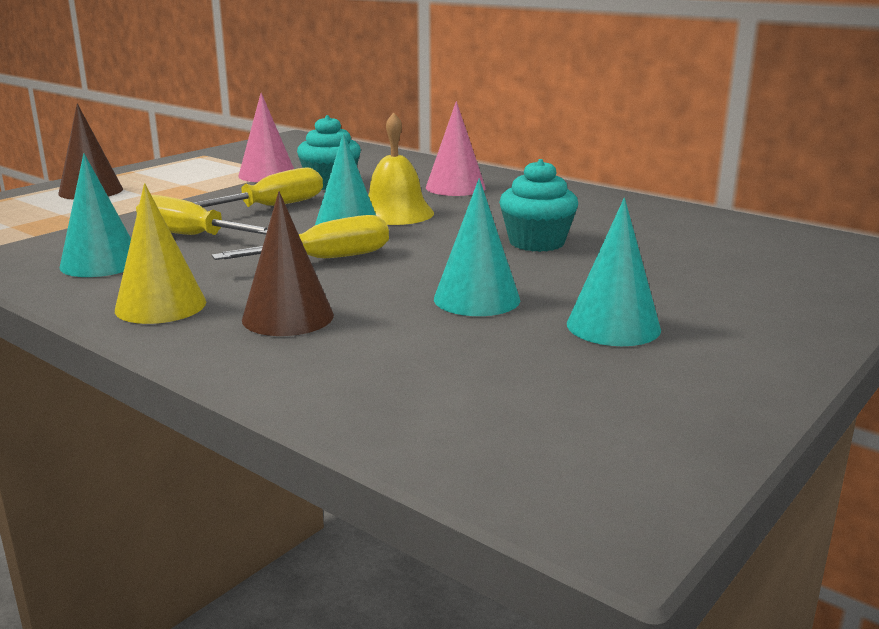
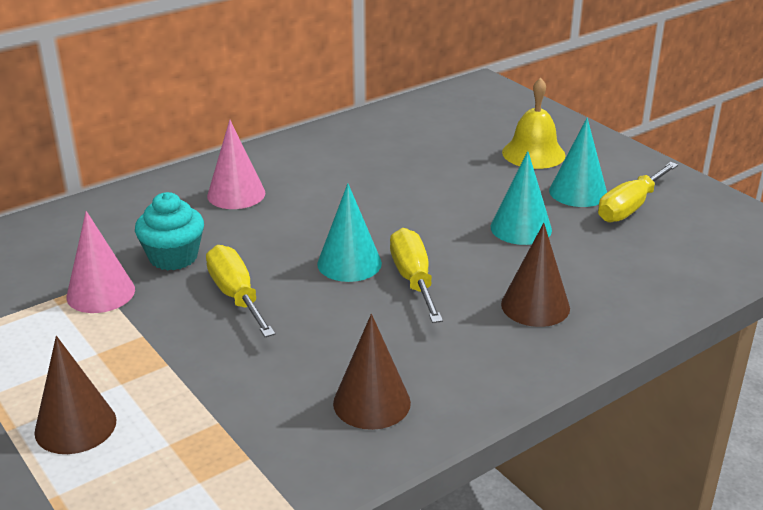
camera: 75 degrees left, 10 degrees up
turquoise cone [60,153,131,277] -> brown cone [333,314,411,430]
yellow cone [115,183,206,324] -> none
yellow screwdriver [136,195,268,235] -> yellow screwdriver moved to [598,162,678,222]
yellow bell [368,112,434,225] -> yellow bell moved to [502,78,566,169]
turquoise cupcake [499,159,578,252] -> none

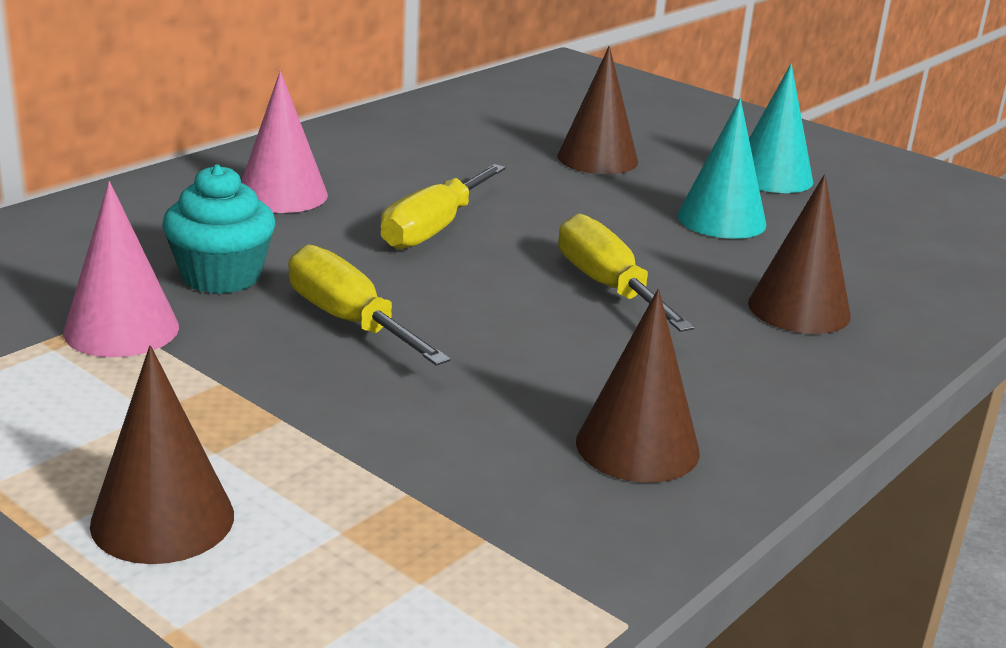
camera: 15 degrees left, 5 degrees down
turquoise cone [317,183,382,282] -> none
yellow bell [502,78,566,169] -> none
yellow screwdriver [598,162,678,222] -> yellow screwdriver moved to [380,164,506,250]
none -> brown cone [557,46,638,174]

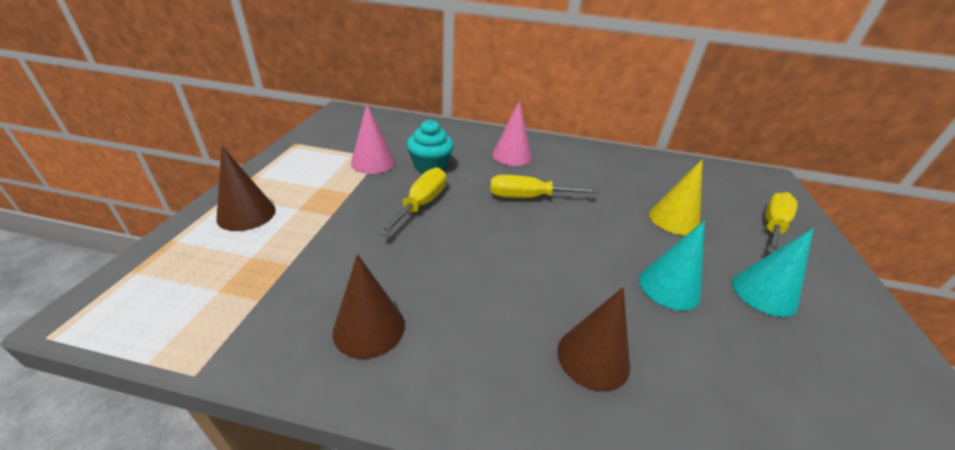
camera: 60 degrees right, 10 degrees up
brown cone [557,46,638,174] -> yellow cone [649,159,703,235]
yellow screwdriver [558,213,695,332] -> yellow screwdriver moved to [765,192,798,253]

